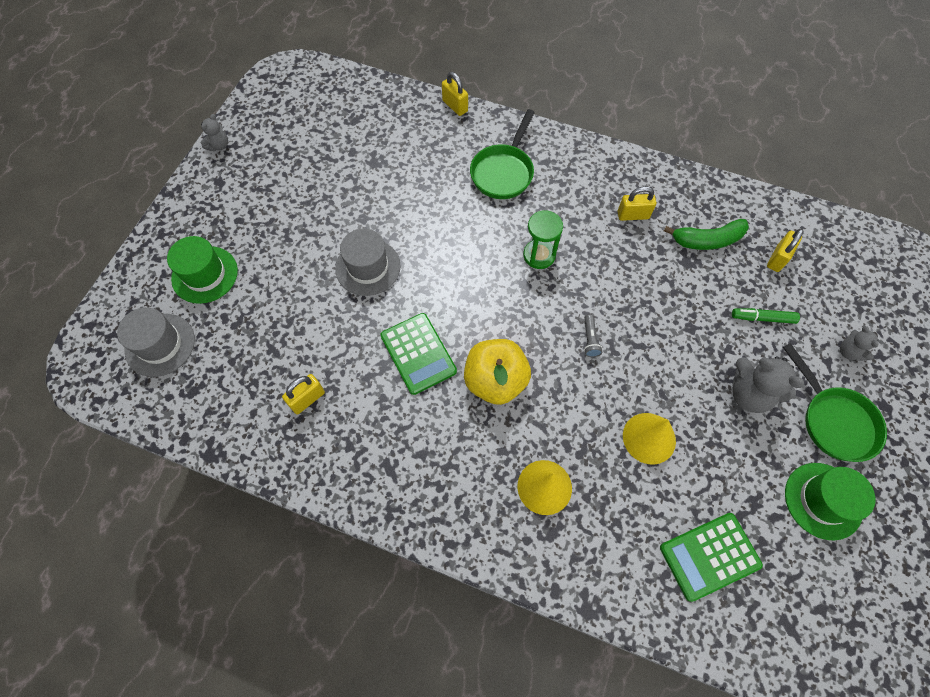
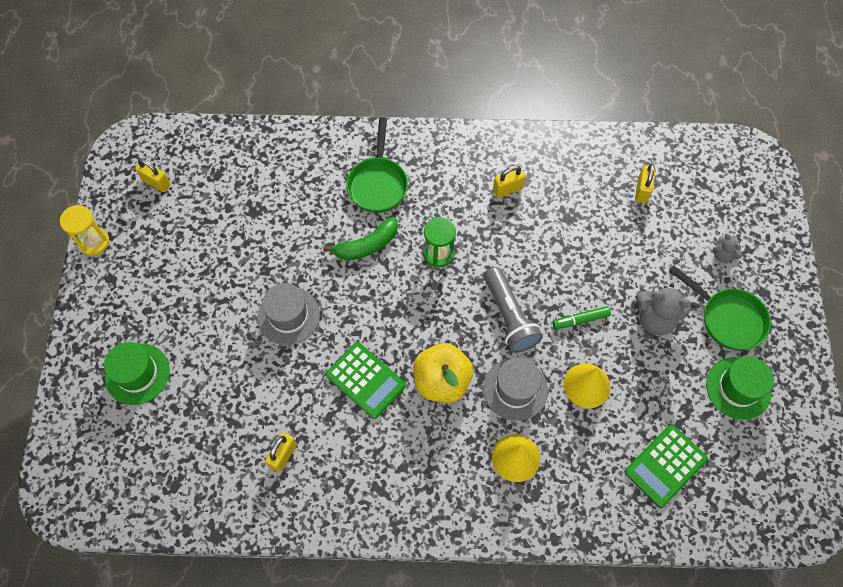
camera: 20 degrees left, 0 degrees up
grey hat [117,307,195,377] -> grey hat moved to [483,358,548,421]
grey teddy bear [201,114,228,151] -> yellow hourglass [60,205,109,256]
yellow padlock [442,72,468,116] -> yellow padlock moved to [135,158,171,192]
grey flashlight [584,315,603,357] -> grey flashlight [484,267,543,353], size x2.23
green banana [664,219,749,250] -> green banana moved to [323,217,398,260]
green marker [732,308,800,324] -> green marker moved to [553,306,611,329]

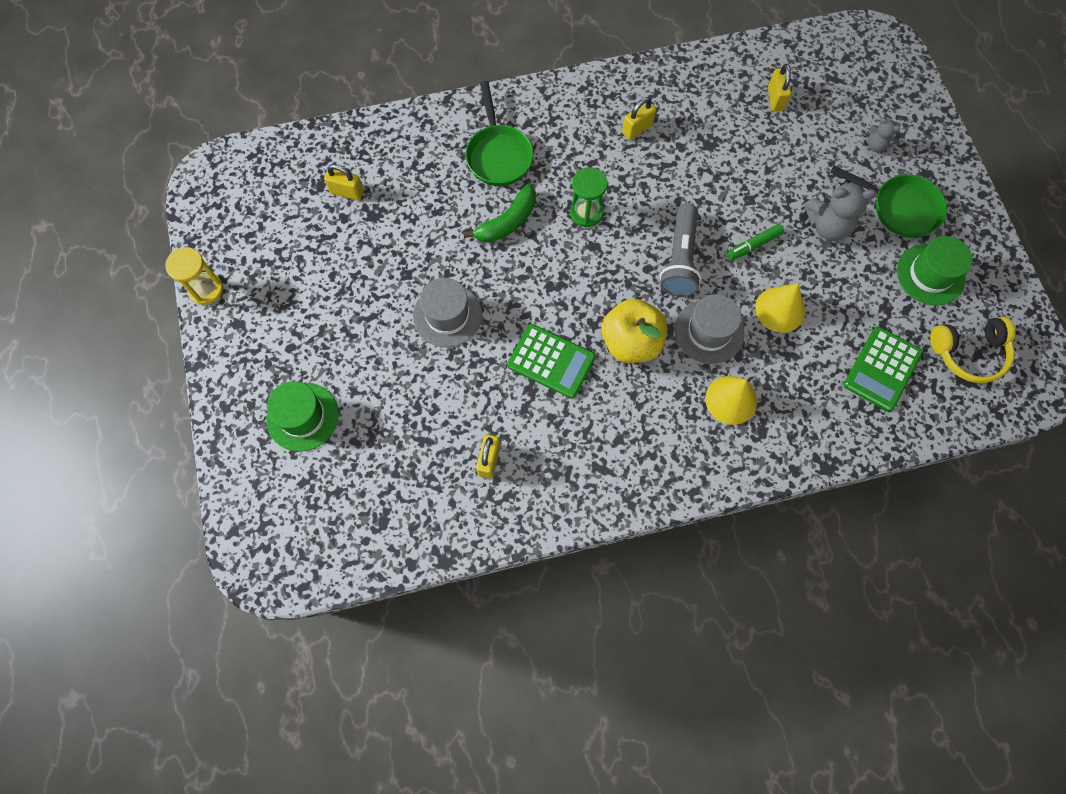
camera: 15 degrees left, 5 degrees up
yellow padlock [135,158,171,192] -> yellow padlock moved to [324,164,364,201]
grey flashlight [484,267,543,353] -> grey flashlight turned 45 degrees clockwise [660,203,701,297]
none -> yellow headphones [930,317,1015,383]

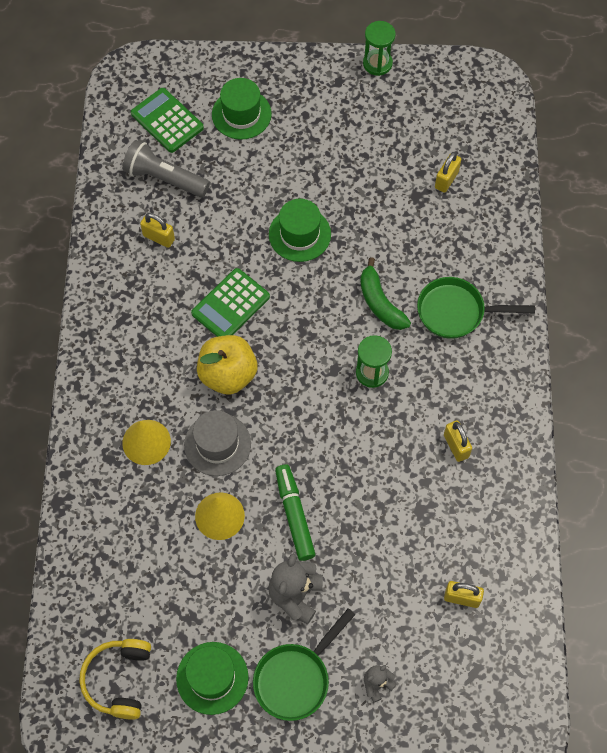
camera: 105 degrees right, 5 degrees down
yellow hourglass [165,247,223,305] -> green hourglass [363,21,396,76]
grey hat [413,278,482,347] -> green hat [269,199,331,262]
grey flashlight [660,203,701,297] -> grey flashlight moved to [122,140,210,197]
green marker [727,224,784,261] -> green marker [275,464,316,561], size x1.53
green calculator [844,327,923,412] -> green calculator moved to [131,88,204,153]

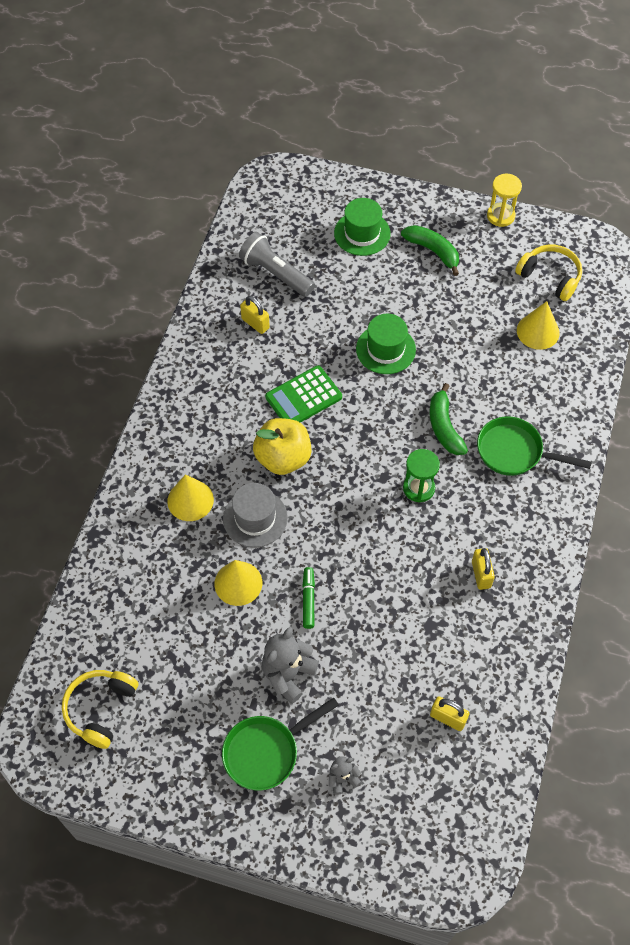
camera: 15 degrees right, 5 degrees down
green calculator [131,88,204,153] -> none
green hat [176,642,249,715] -> none
green marker [275,464,316,561] -> green marker [302,567,315,629], size x0.65
green hourglass [363,21,396,76] -> yellow hourglass [487,174,522,227]
yellow padlock [435,152,461,193] -> yellow cone [517,301,560,350]
none -> green banana [401,225,459,276]
none -> yellow headphones [515,245,582,301]

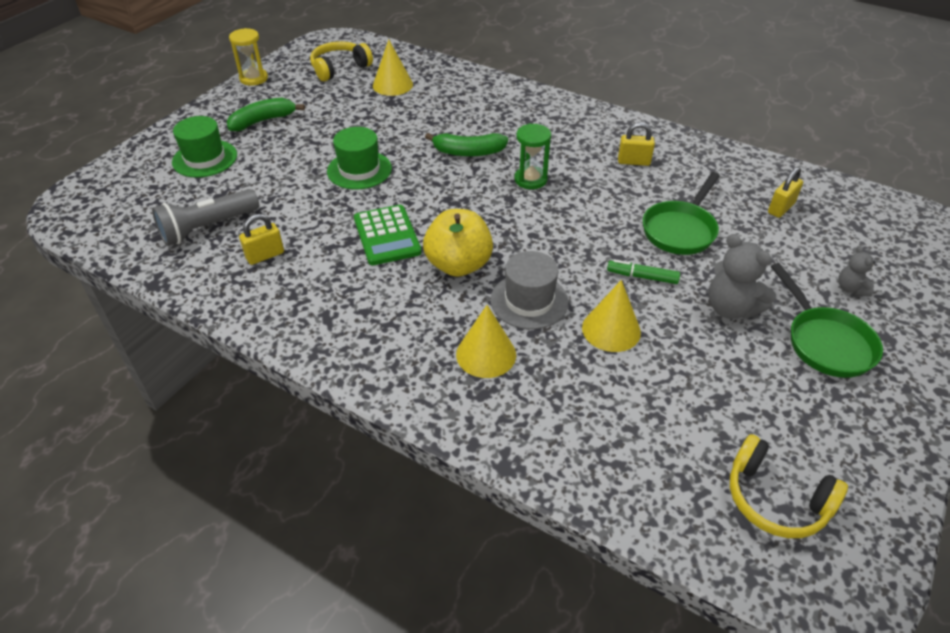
camera: 75 degrees left, 15 degrees down
green pan [477,416,592,476] -> green pan moved to [643,172,720,255]

